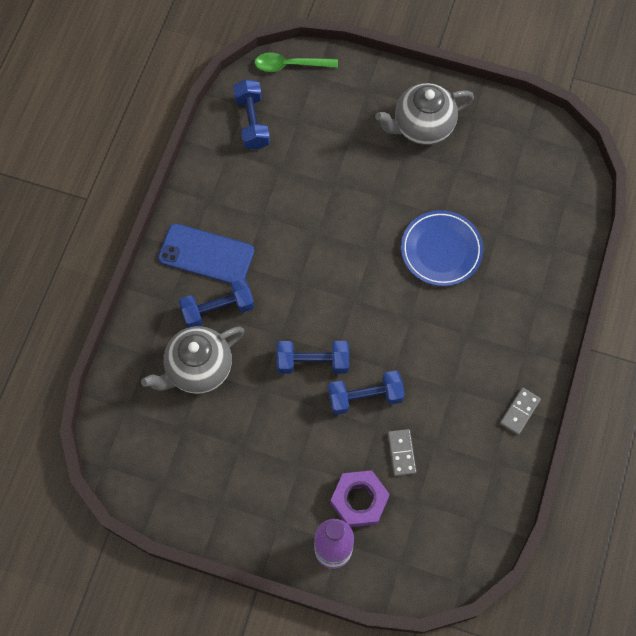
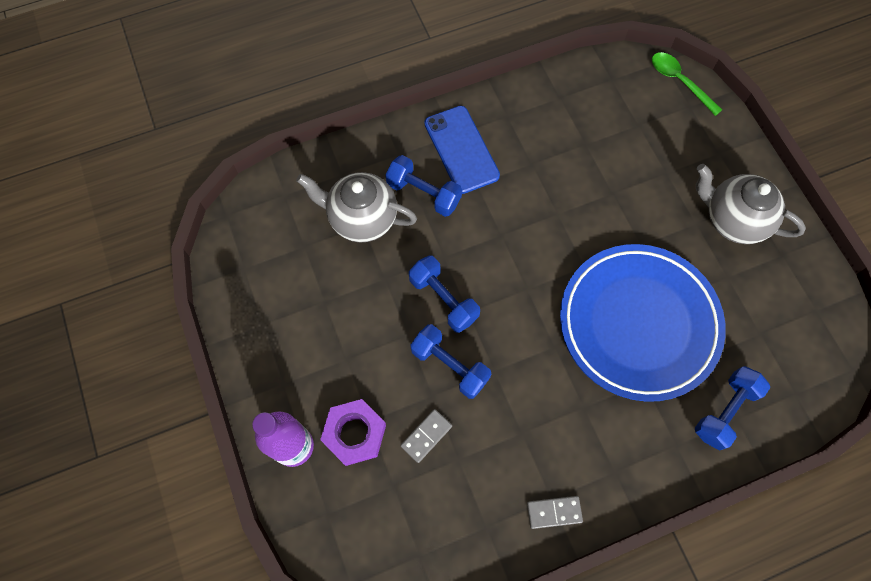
camera: 50 degrees right, 0 degrees up
blue dumbbell [233,79,270,150] -> blue dumbbell moved to [695,366,770,451]
blue plate [401,210,483,286] -> blue plate [560,244,726,402], size x1.74

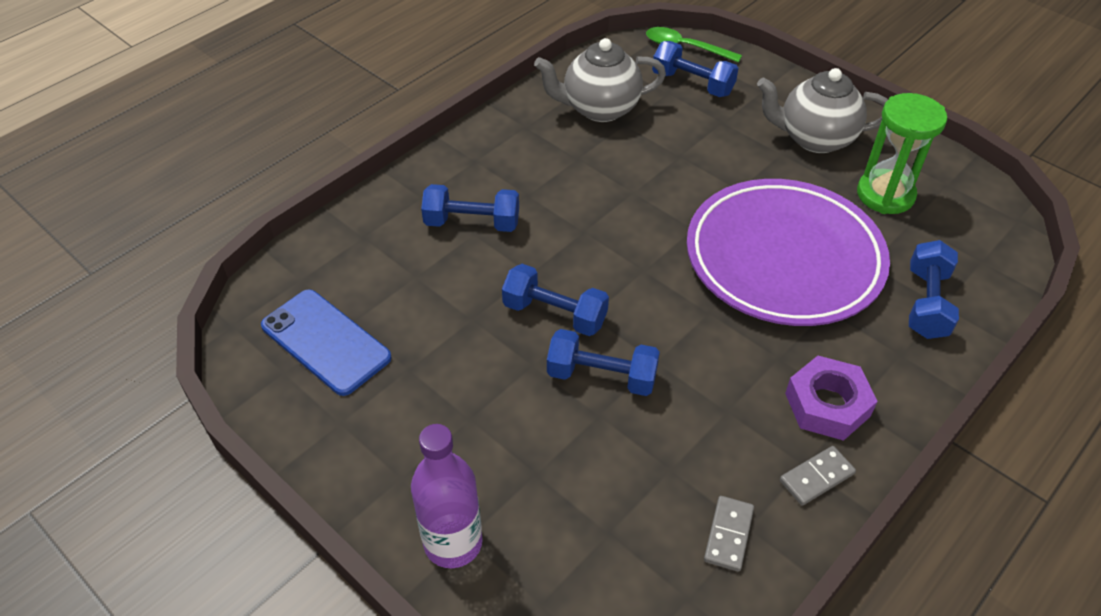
camera: 25 degrees left, 20 degrees down
grey teapot [296,172,417,242] -> grey teapot moved to [534,38,666,122]
purple nut [320,399,386,466] -> purple nut moved to [785,356,878,441]
grey domino [400,409,452,463] -> grey domino moved to [704,496,754,572]
blue phone [424,106,500,194] -> blue phone moved to [261,289,392,396]
blue plate [560,244,726,402] -> purple plate [687,179,890,326]
none -> blue dumbbell [652,41,738,97]
none -> green hourglass [857,93,947,214]

